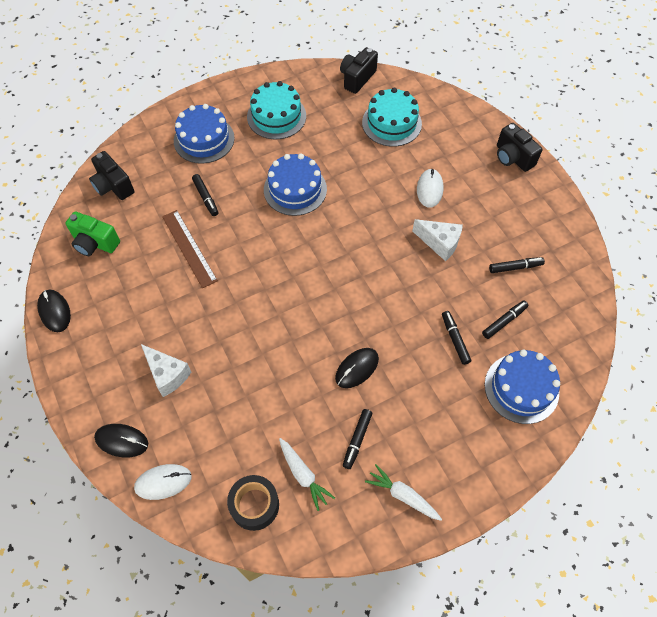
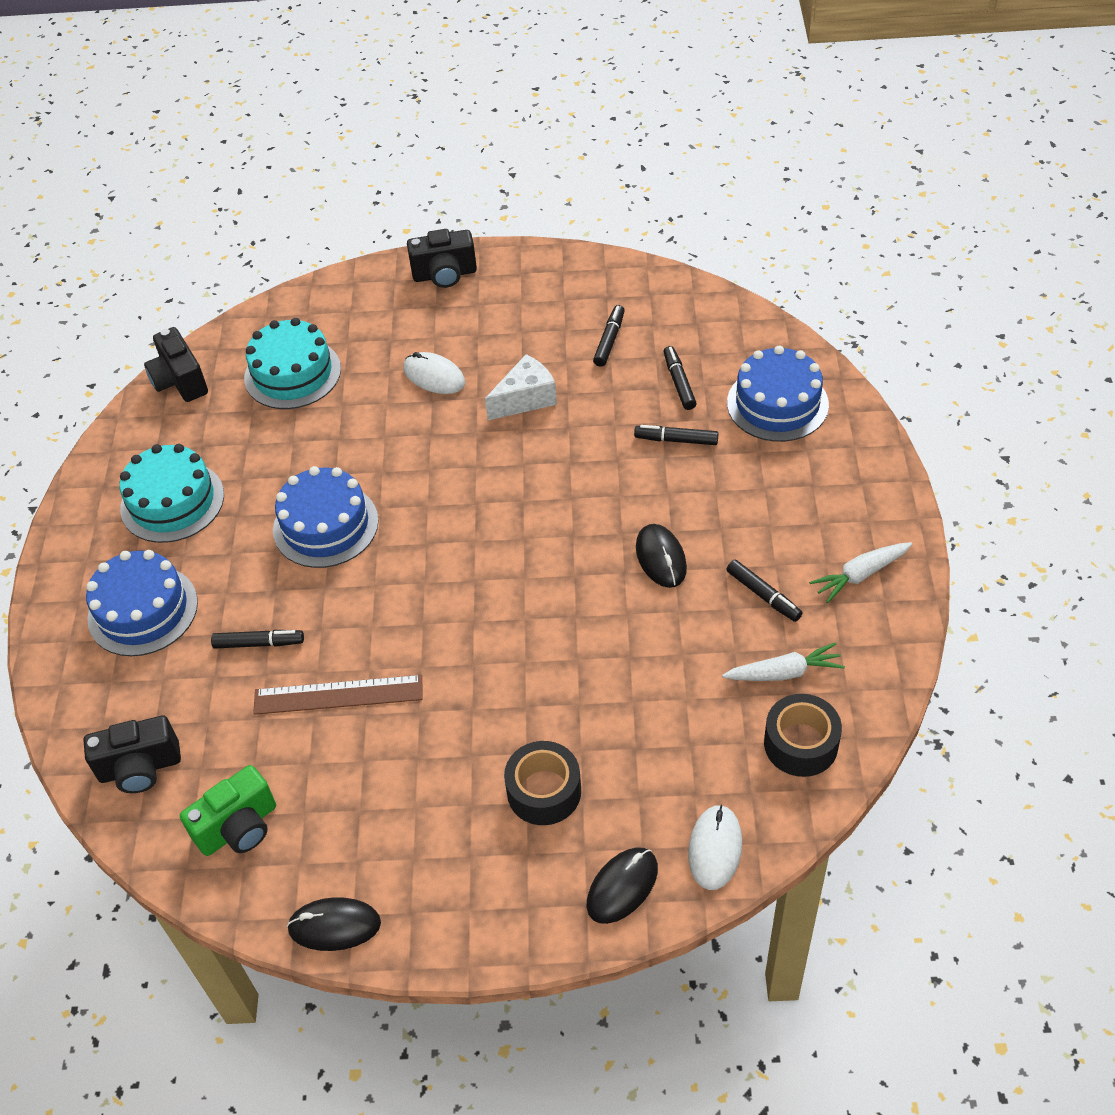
camera: 60 degrees left, 10 degrees down
white cheese [141,344,191,397] -> black tape [504,741,581,825]

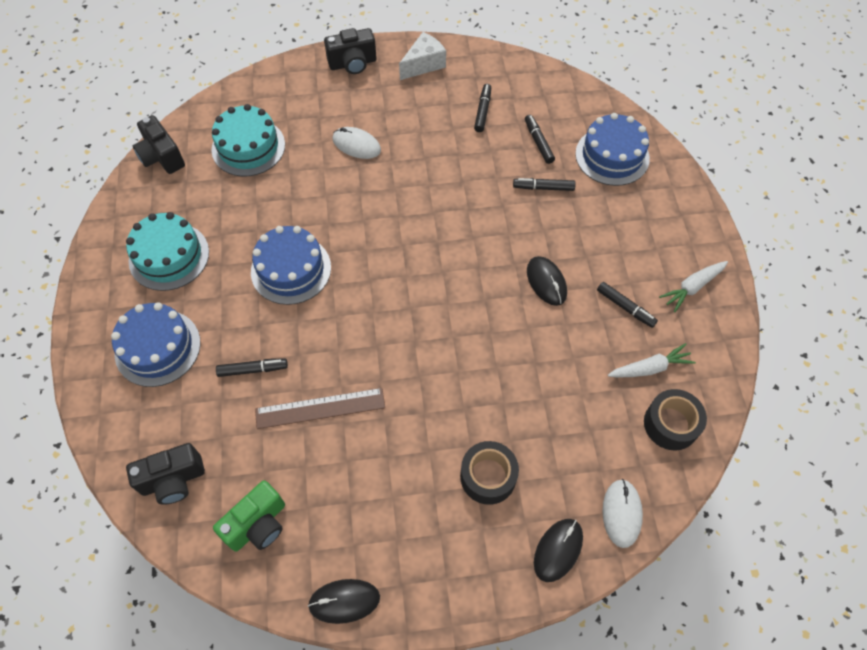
camera: 10 degrees left, 10 degrees up
white cheese [485,354,557,420] -> white cheese moved to [399,32,446,80]

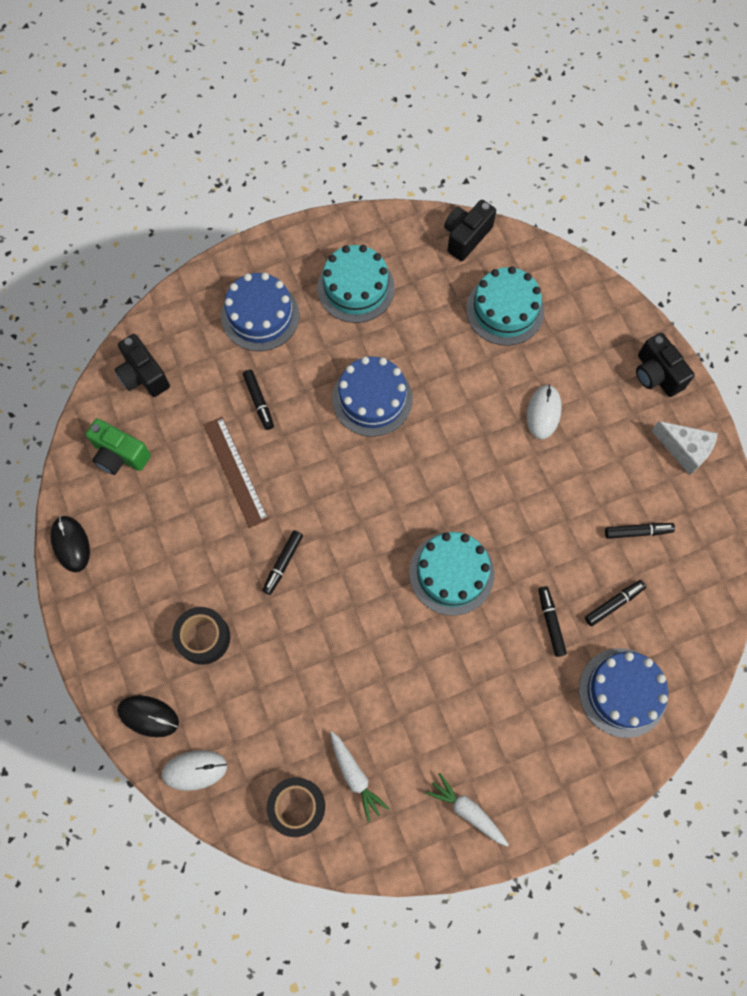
camera: 75 degrees right, 10 degrees up
black mouse [527,256,567,306] -> none
black marker [597,282,658,328] -> black marker moved to [262,530,303,595]
none -> turquoise cake [409,532,494,616]

